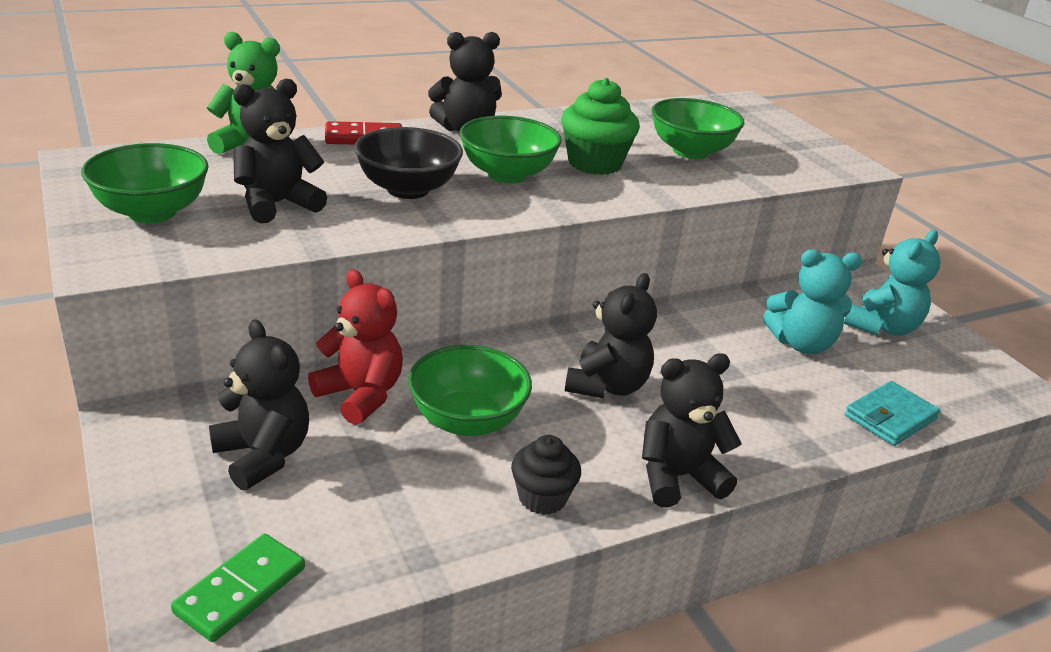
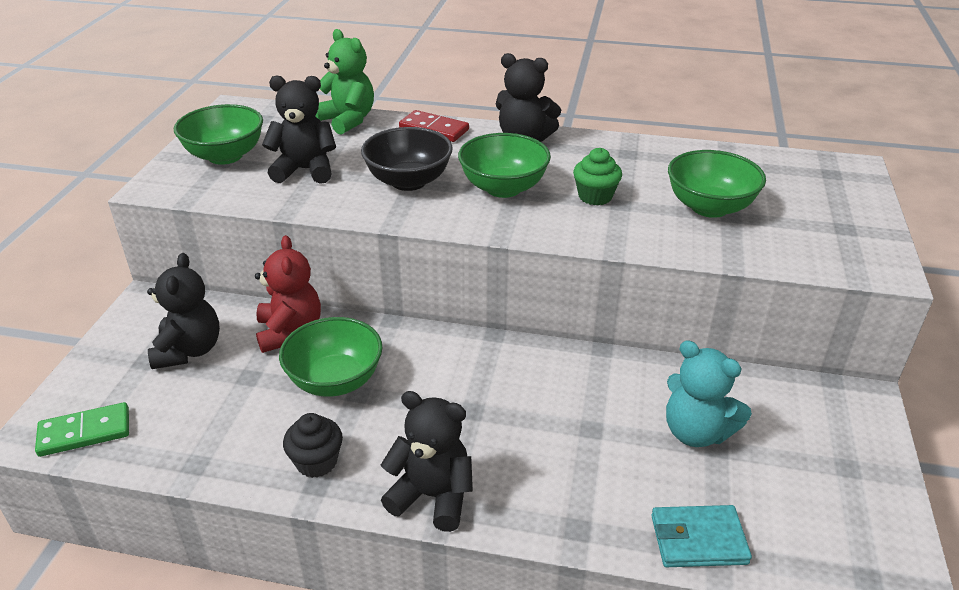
camera: 40 degrees right, 5 degrees up
green cupcake [561,78,640,175] -> green cupcake [573,148,622,206], size x0.65
black teddy bear [565,273,657,399] -> none
turquoise teddy bear [844,230,941,335] -> none

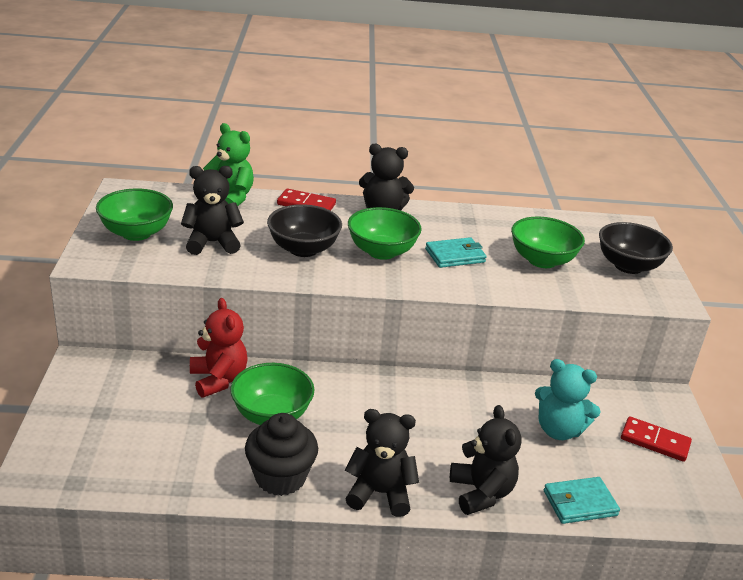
camera: 15 degrees left, 5 degrees down
green domino [35,402,129,457] -> none
black teddy bear [147,253,220,369] -> black teddy bear moved to [450,405,521,515]
black cupcake [283,413,343,478] -> black cupcake [245,413,318,496], size x1.54
green cupcake [573,148,622,206] -> turquoise wallet [425,237,487,268]
none -> black bowl [599,222,673,274]
none -> red domino [621,416,692,462]

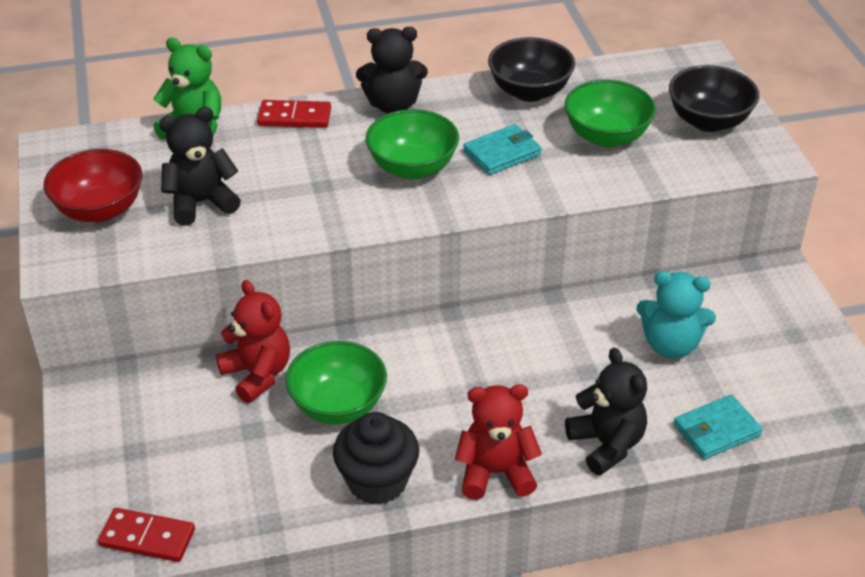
camera: 10 degrees left, 10 degrees up
green bowl [96,189,173,241] -> red bowl [44,149,142,222]
black bowl [267,204,342,257] -> black bowl moved to [488,37,575,102]
black teddy bear [345,409,419,517] -> red teddy bear [455,384,542,500]
red domino [621,416,692,462] -> red domino moved to [98,508,195,562]

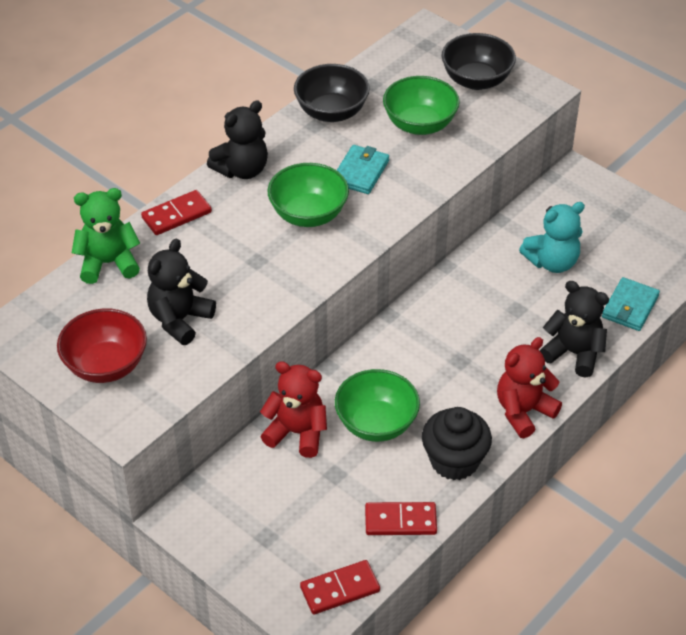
camera: 35 degrees left, 5 degrees up
none -> red domino [365,502,437,535]

